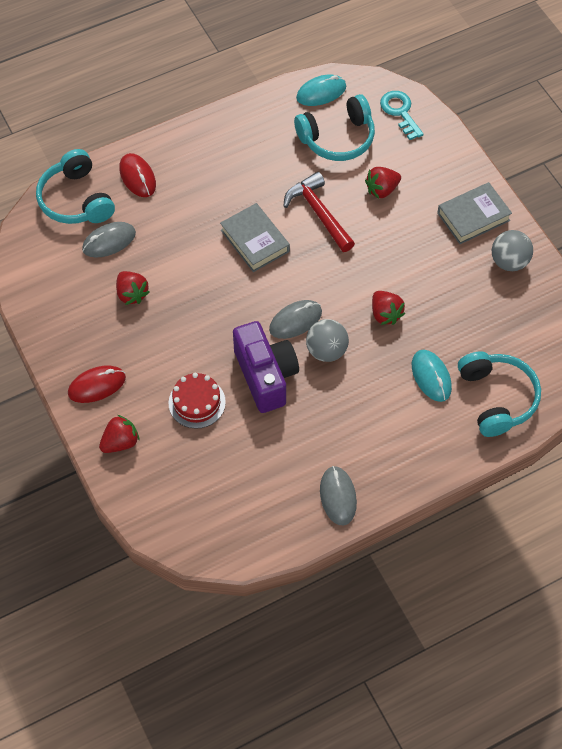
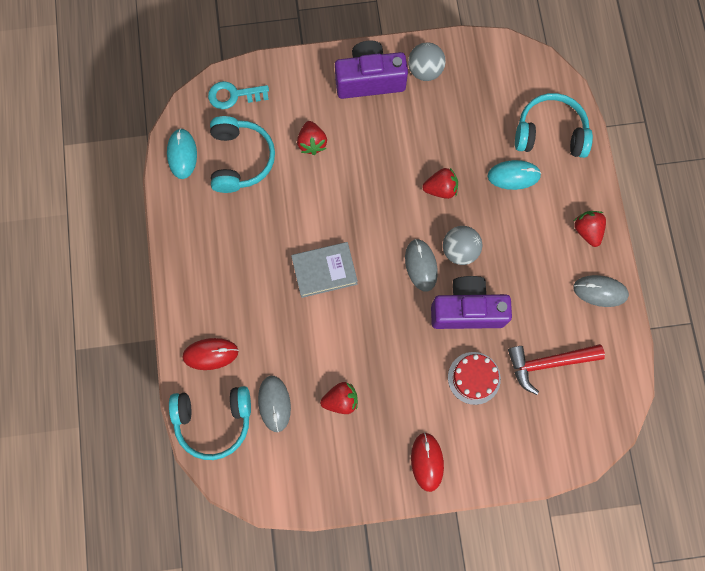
camera: 70 degrees left, 15 degrees up
red strawberry [99,415,140,453] -> red strawberry moved to [574,211,606,247]
red hammer [284,172,355,252] -> red hammer moved to [508,344,605,395]
grey book [437,182,512,244] -> purple camera [335,41,408,99]

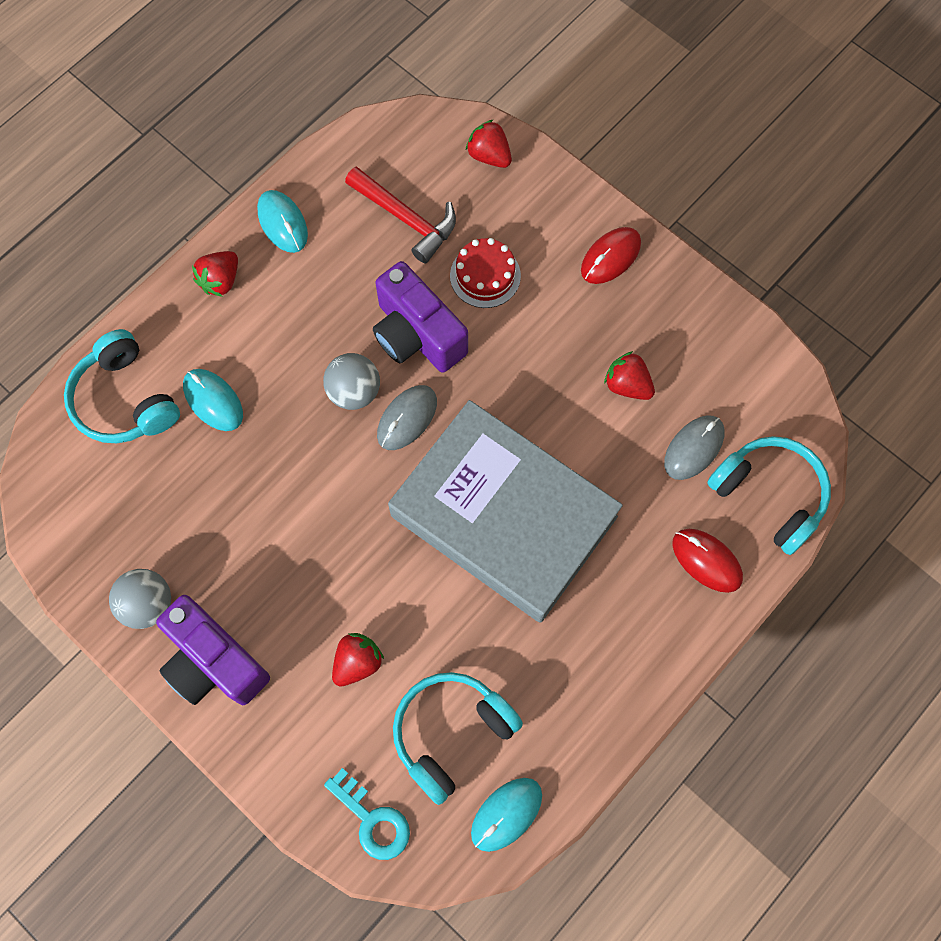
camera: 130 degrees left, 5 degrees down
grey book [291,242,358,298] -> grey book [388,400,623,622], size x2.17
red strawberry [422,168,458,199] -> red strawberry moved to [466,120,512,168]
grey mouse [573,275,629,307] -> turquoise mouse [257,190,308,253]

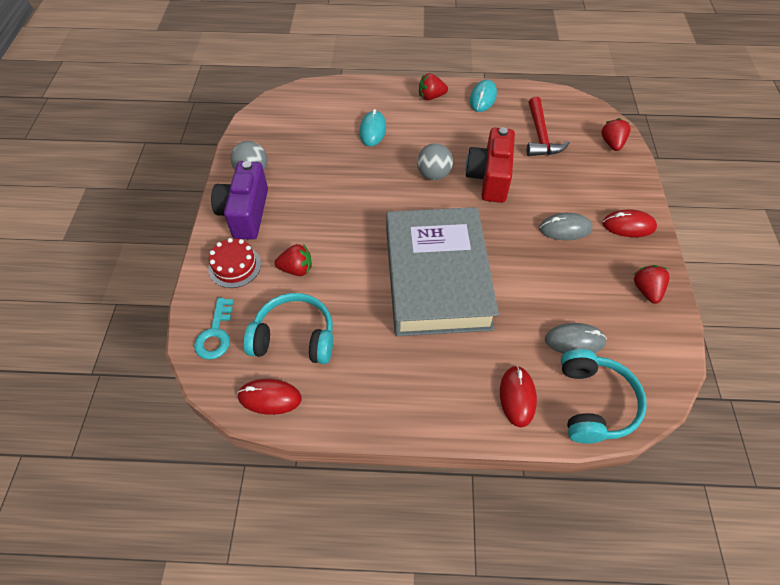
camera: 50 degrees right, 15 degrees down
turquoise headphones [64,329,180,443] -> none
purple camera [373,261,468,373] -> red camera [465,127,515,203]
grey mouse [377,385,437,450] -> grey mouse moved to [539,213,593,240]
red cake [450,238,521,308] -> red cake moved to [208,238,261,288]
turquoise mouse [471,778,542,852] -> red mouse [237,379,302,415]
red strawberry [604,351,655,400] -> red strawberry moved to [634,265,669,304]

